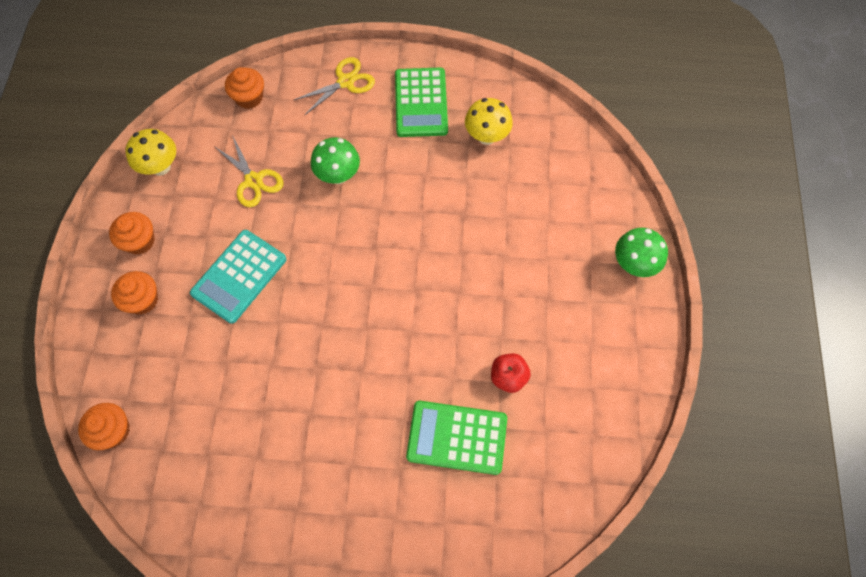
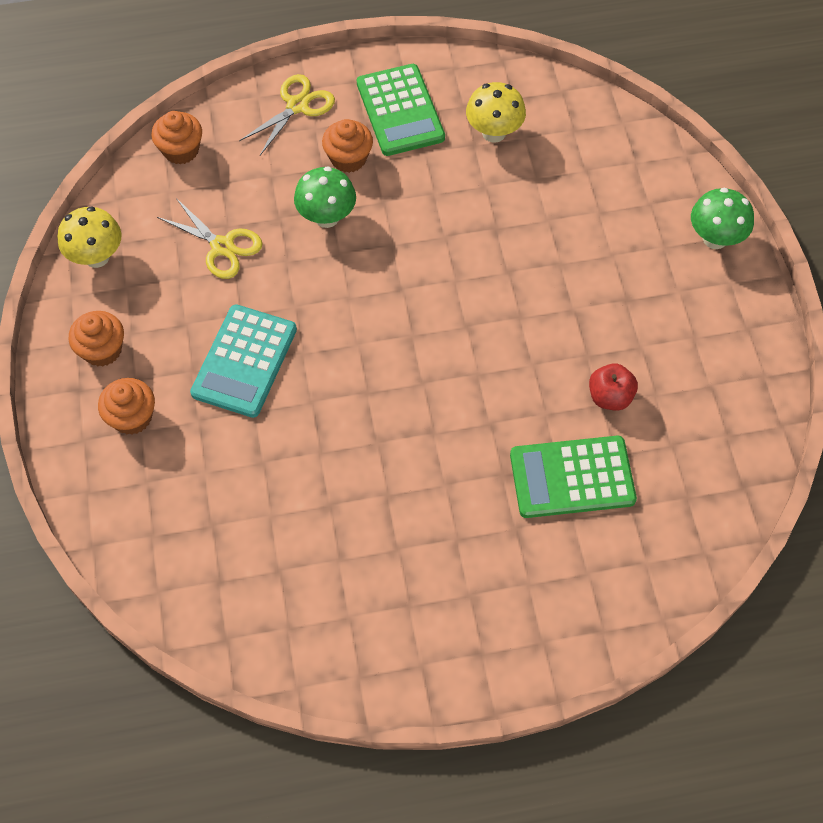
camera: 15 degrees left, 5 degrees down
orange cupcake [78,403,130,450] -> orange cupcake moved to [322,119,373,173]

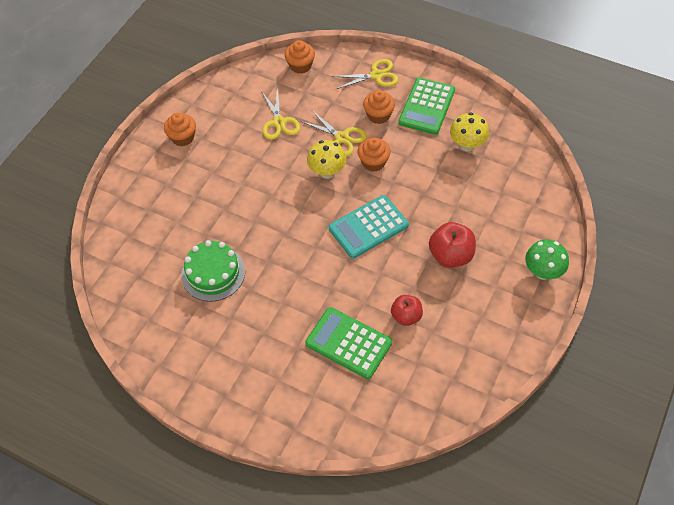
camera: 40 degrees right, 5 degrees down
yellow mushroom [58,207,122,268] -> yellow mushroom moved to [307,140,347,179]
orange cupcake [98,378,155,435] -> orange cupcake moved to [357,137,391,172]
turquoise calculator [190,304,297,418] -> turquoise calculator moved to [329,195,409,259]
green mushroom [294,166,356,228] -> yellow scissors [301,111,367,156]
none -> green cake [181,240,245,302]
none -> red apple [429,222,476,268]

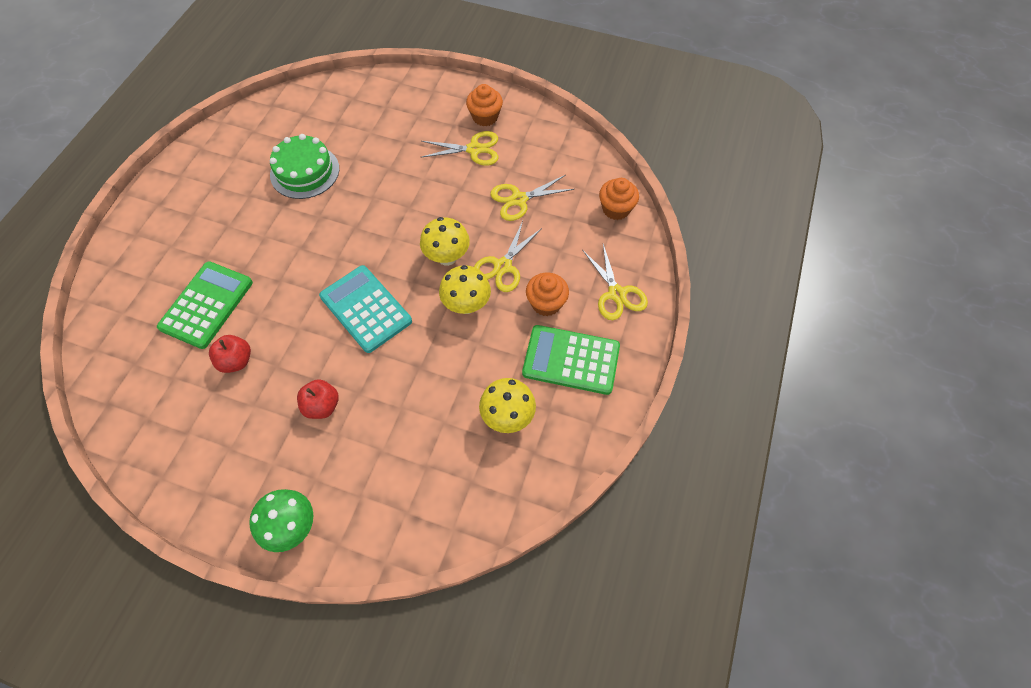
camera: 80 degrees right, 5 degrees up
orange cupcake [357,137,391,172] -> yellow mushroom [439,265,491,314]
red apple [429,222,476,268] -> red apple [297,379,339,419], size x0.66
none -> yellow scissors [422,131,498,165]

